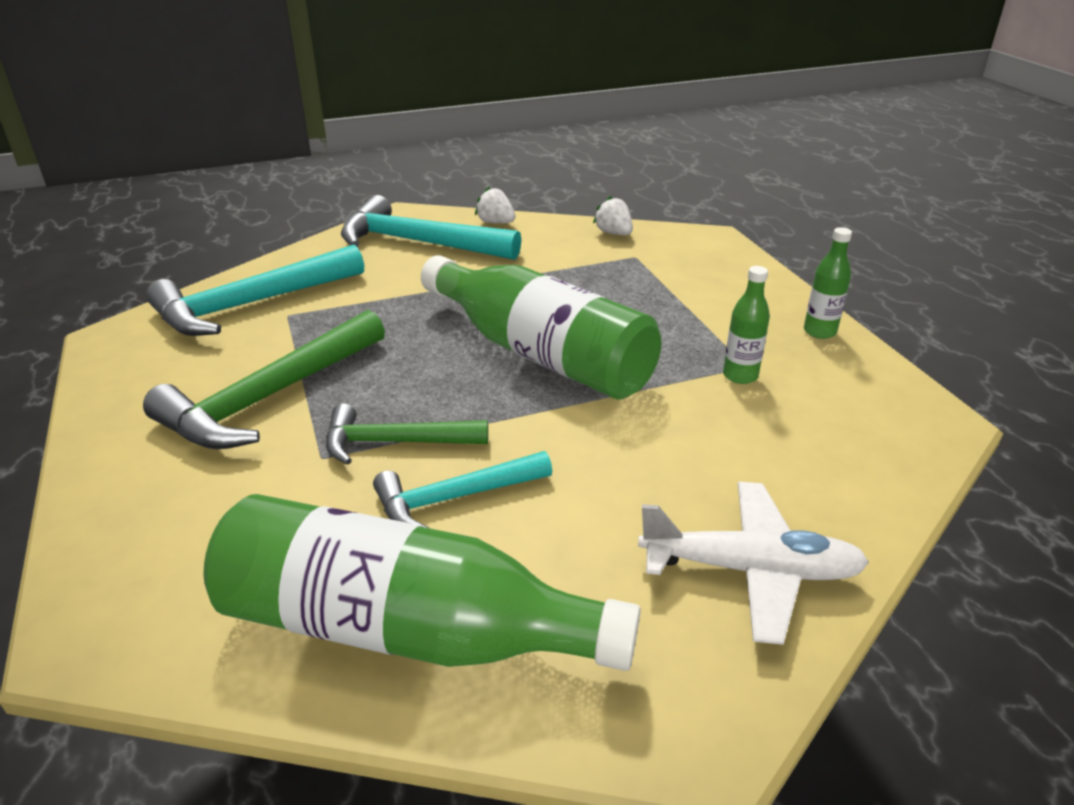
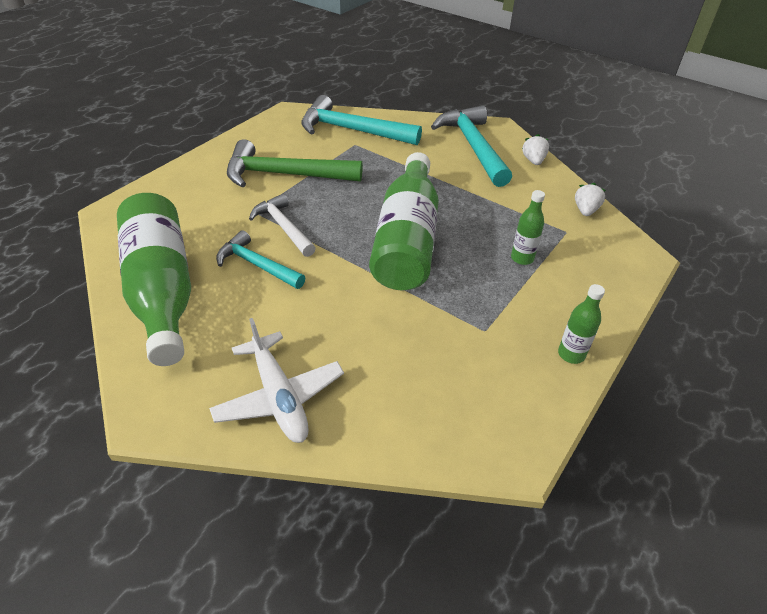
camera: 55 degrees right, 10 degrees up
green hammer [326,403,488,465] -> white hammer [249,194,316,257]
green bottle [723,266,770,384] -> green bottle moved to [511,190,545,265]

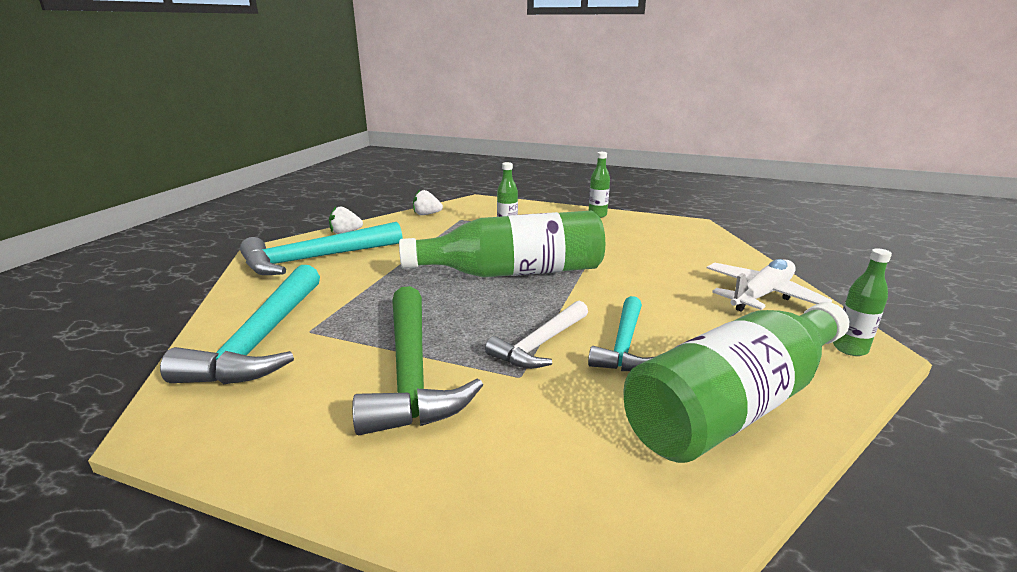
camera: 105 degrees left, 20 degrees down
none -> green bottle [833,248,892,356]

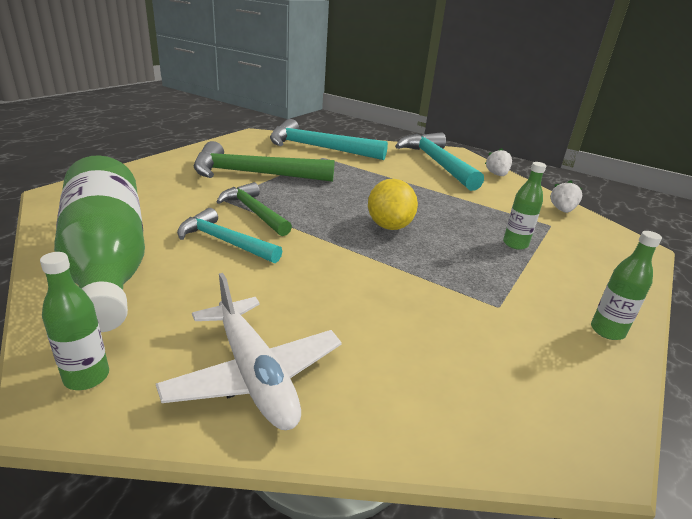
camera: 100 degrees right, 5 degrees up
green bottle [399,211,605,278] -> yellow lemon [368,179,418,230]
white hammer [485,301,588,369] -> green hammer [216,182,292,236]

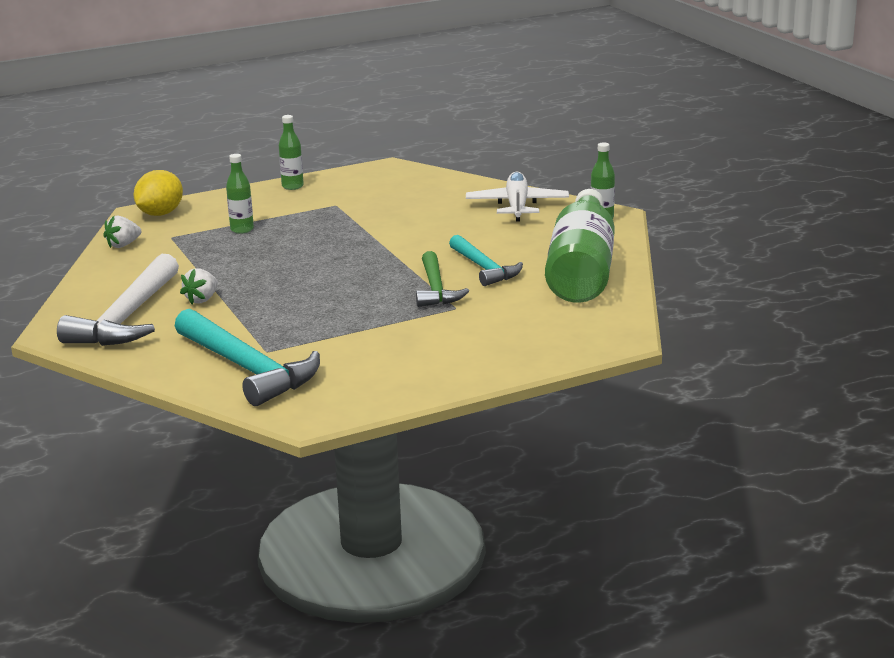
camera: 145 degrees left, 5 degrees down
green hammer [194,141,335,182] -> none
yellow lemon [368,179,418,230] -> yellow lemon moved to [133,170,183,216]
turquoise hammer [395,132,484,191] -> white hammer [57,254,179,346]
white strawberry [485,148,512,176] -> white strawberry moved to [180,268,218,304]

